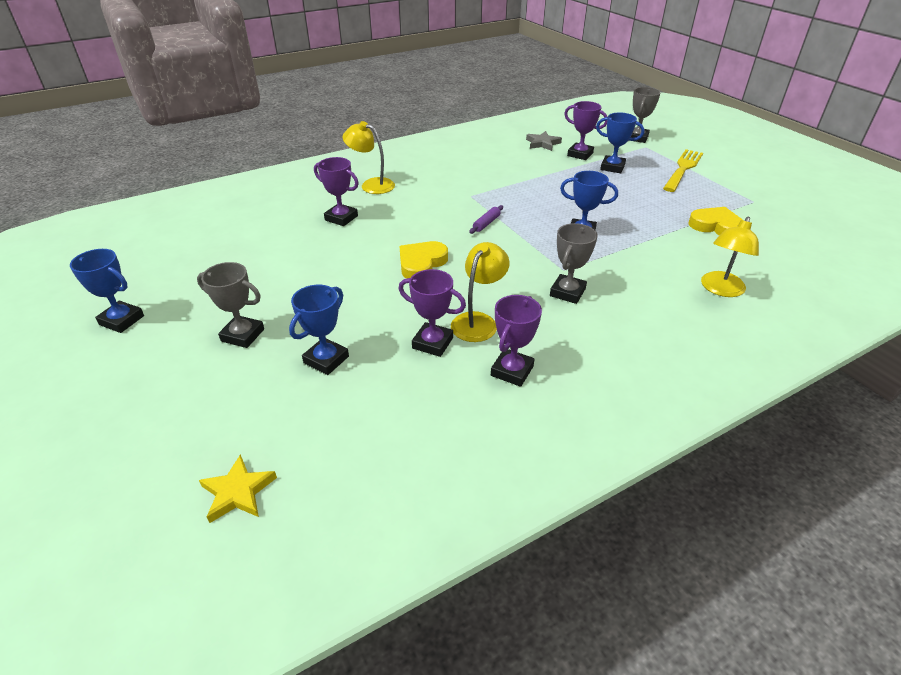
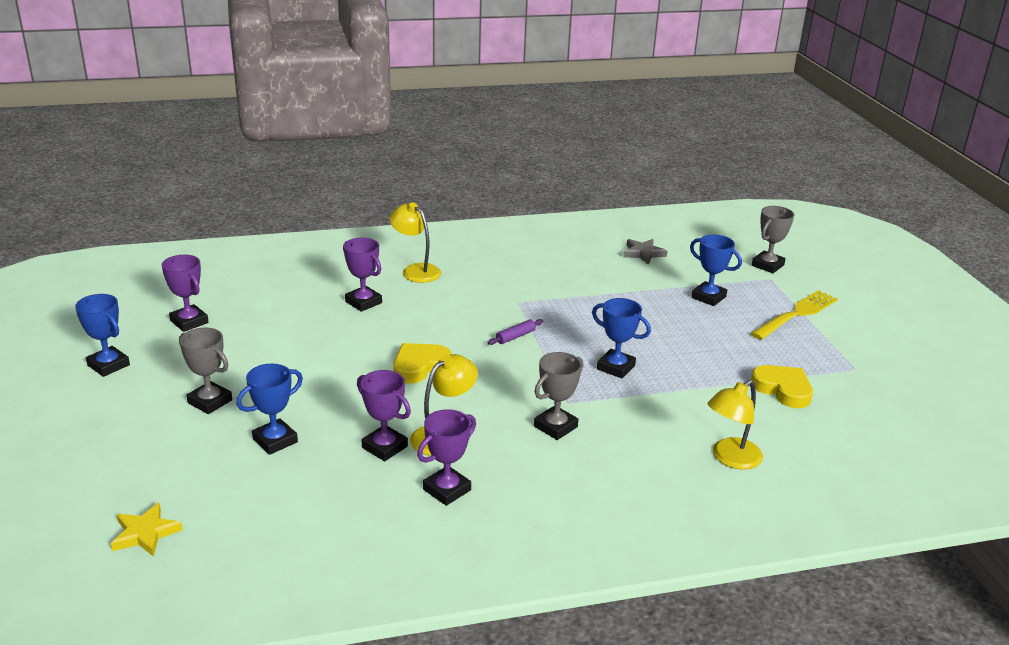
camera: 15 degrees right, 10 degrees down
purple trophy [564,101,608,160] -> purple trophy moved to [162,255,209,332]

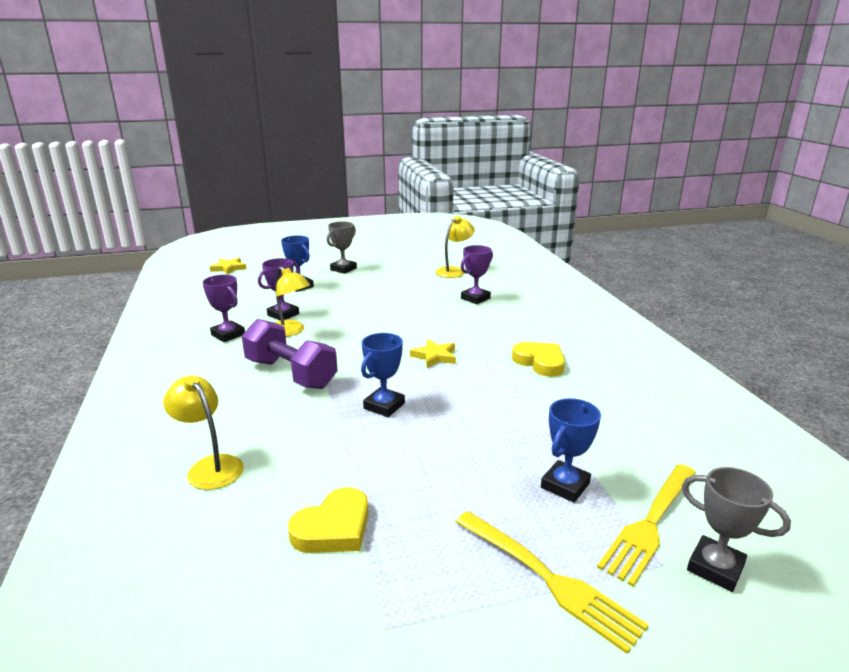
camera: 90 degrees right, 5 degrees down
blue trophy [75,294,130,377] -> none
purple trophy [162,255,209,332] -> none
yellow lamp [389,202,441,283] -> yellow lamp moved to [435,216,475,278]
yellow heart [393,343,451,384] -> yellow heart moved to [512,342,565,377]
purple rolling pin [488,319,543,345] -> yellow star [410,339,456,368]
grey trophy [534,352,583,440] -> purple dumbbell [242,319,338,389]
grey star [623,239,667,265] -> none
none -> yellow fork [597,464,696,587]

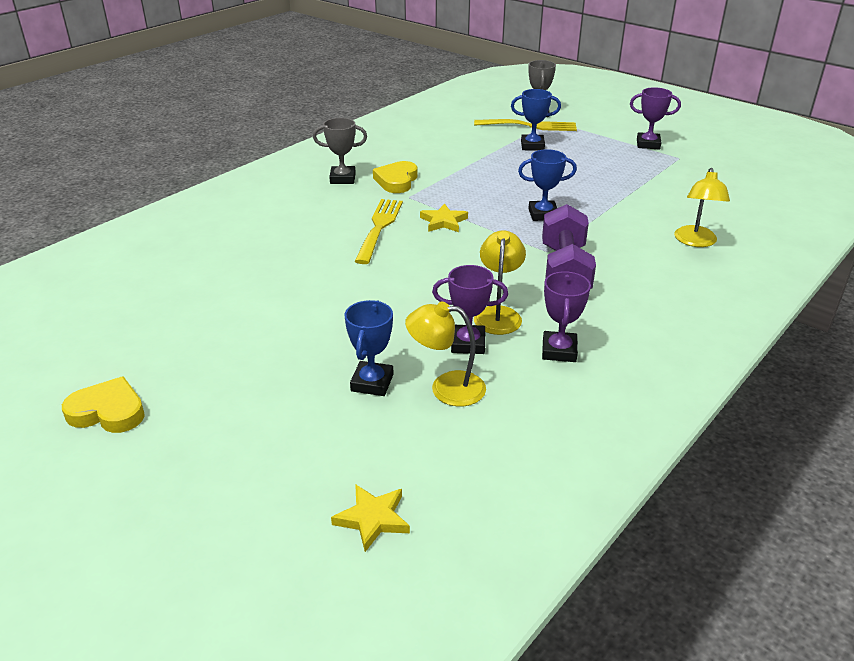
camera: 125 degrees left, 10 degrees up
yellow heart [288,487,369,553] -> yellow heart moved to [62,376,145,433]
grey trophy [327,221,357,274] -> grey trophy moved to [313,118,367,184]
yellow lamp [435,216,475,278] -> yellow lamp moved to [405,302,486,406]
yellow fork [456,511,649,654] -> yellow fork moved to [355,199,403,264]
purple trophy [461,245,493,304] -> purple trophy moved to [630,87,681,149]

